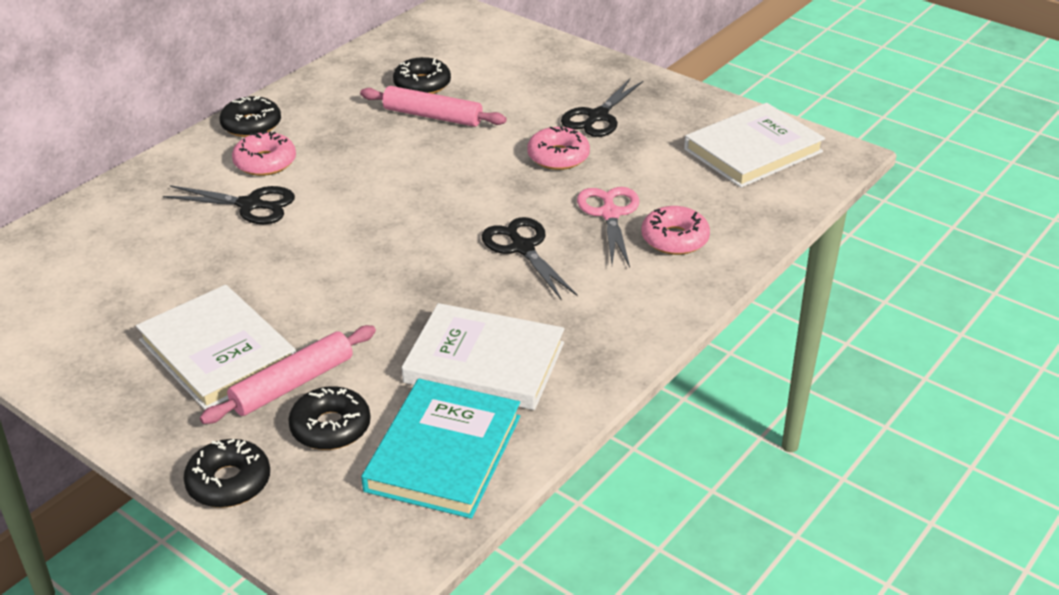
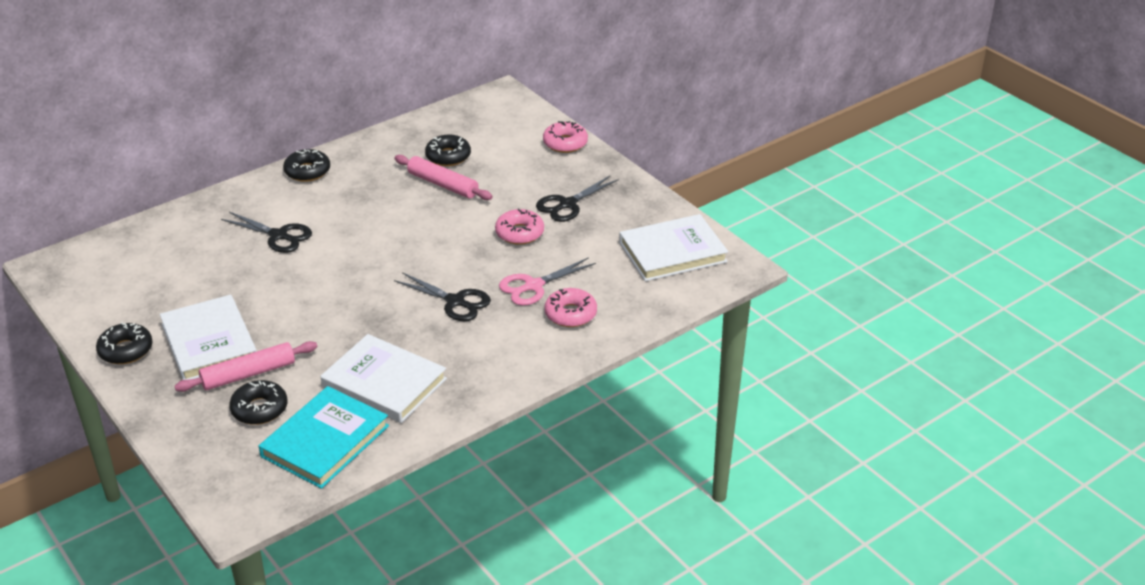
camera: 15 degrees right, 0 degrees up
black donut [183,439,270,508] -> black donut moved to [96,322,153,364]
pink donut [232,131,296,176] -> pink donut moved to [543,121,588,153]
black scissors [482,217,578,299] -> black scissors turned 135 degrees clockwise [394,272,491,321]
pink scissors [577,187,639,267] -> pink scissors turned 135 degrees counterclockwise [499,257,596,305]

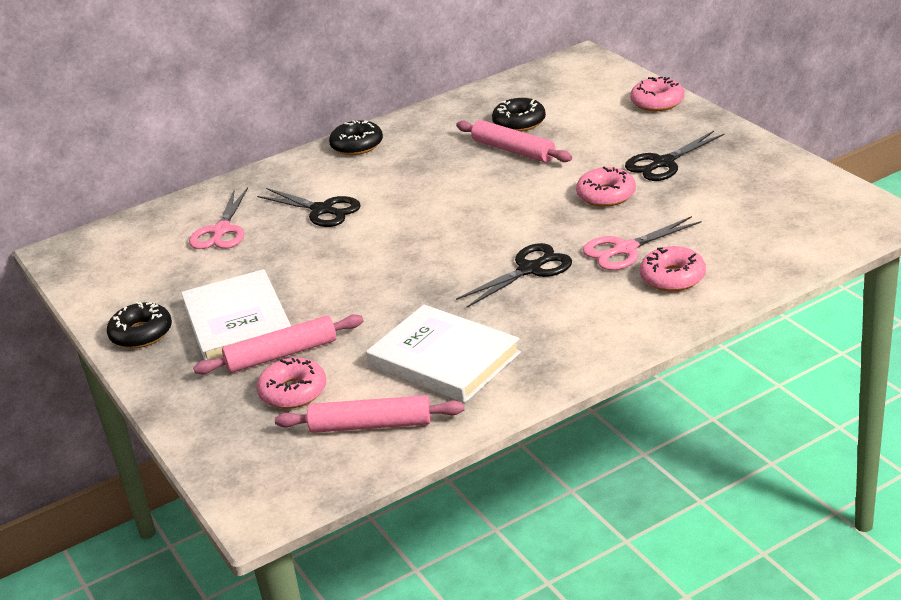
camera: 10 degrees right, 5 degrees down
black donut [229,380,288,425] -> pink donut [257,358,326,409]
turquoise book [259,386,389,489] -> pink rolling pin [275,395,464,433]
black scissors [394,272,491,321] -> black scissors turned 75 degrees counterclockwise [456,243,572,308]
white book [619,214,728,281] -> none
none -> pink scissors [189,187,248,249]

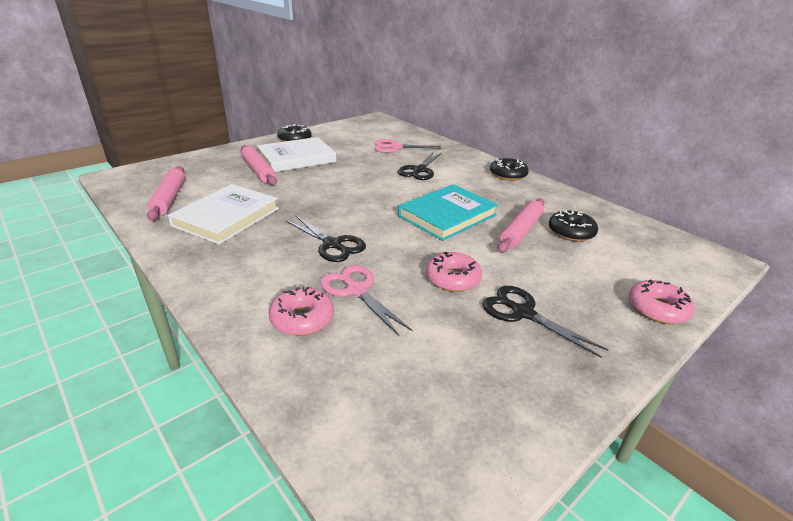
camera: 75 degrees right, 0 degrees up
pink donut [257,358,326,409] -> none
none -> turquoise book [398,184,498,241]

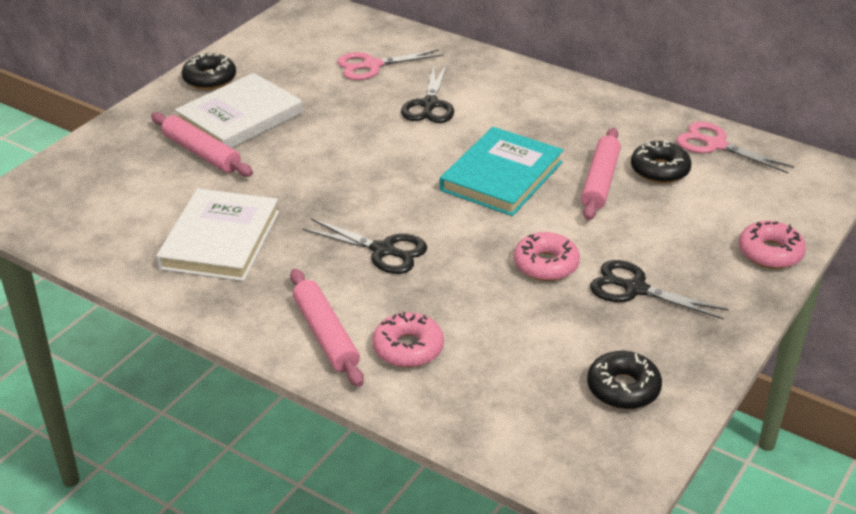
camera: 15 degrees left, 5 degrees up
pink rolling pin [147,166,185,221] -> pink rolling pin moved to [290,269,364,387]
pink scissors [320,265,413,336] -> pink scissors moved to [676,122,794,173]
black donut [490,158,529,181] -> black donut moved to [587,351,662,409]

